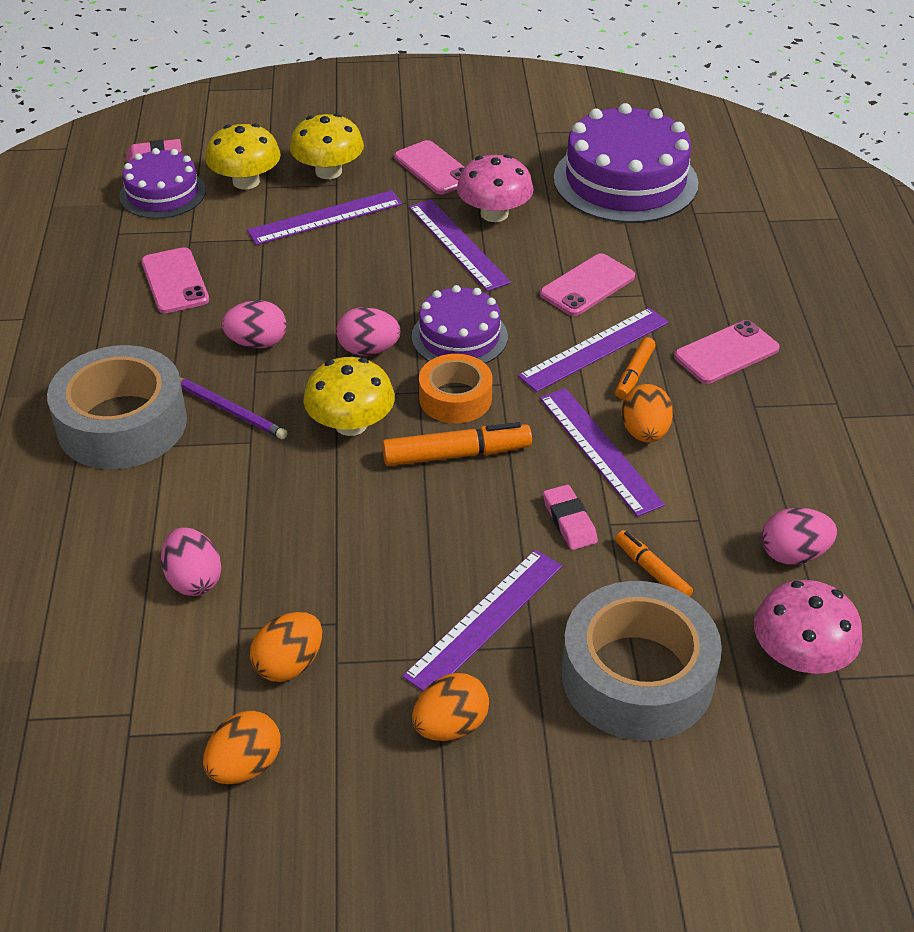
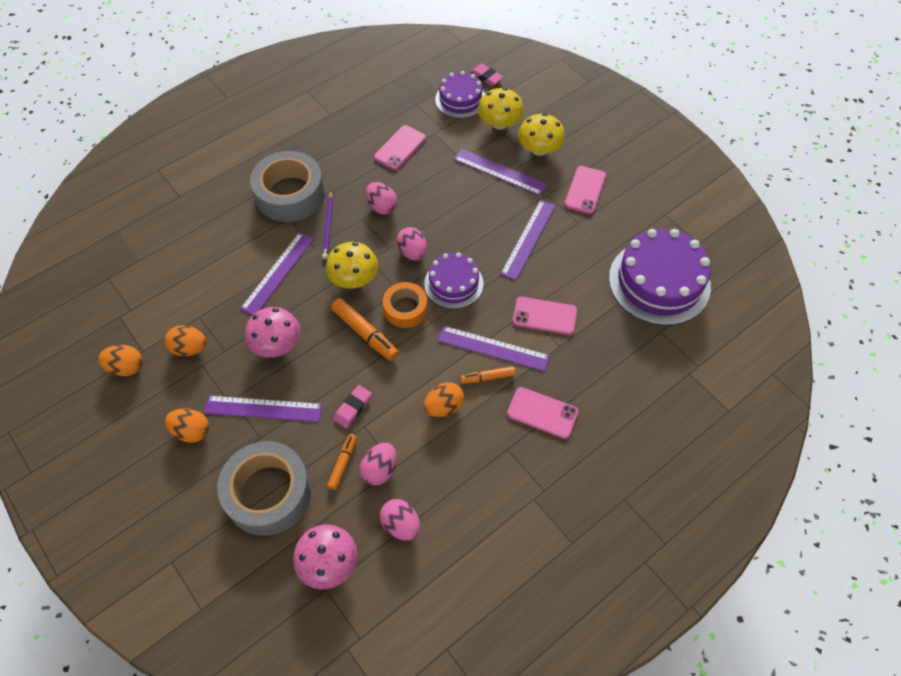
camera: 55 degrees right, 15 degrees up
pink egg [161,527,221,596] -> pink egg moved to [359,443,397,486]
pink mushroom [457,154,534,222] -> pink mushroom moved to [245,307,301,358]
purple ruler [539,388,665,517] -> purple ruler moved to [240,232,314,315]

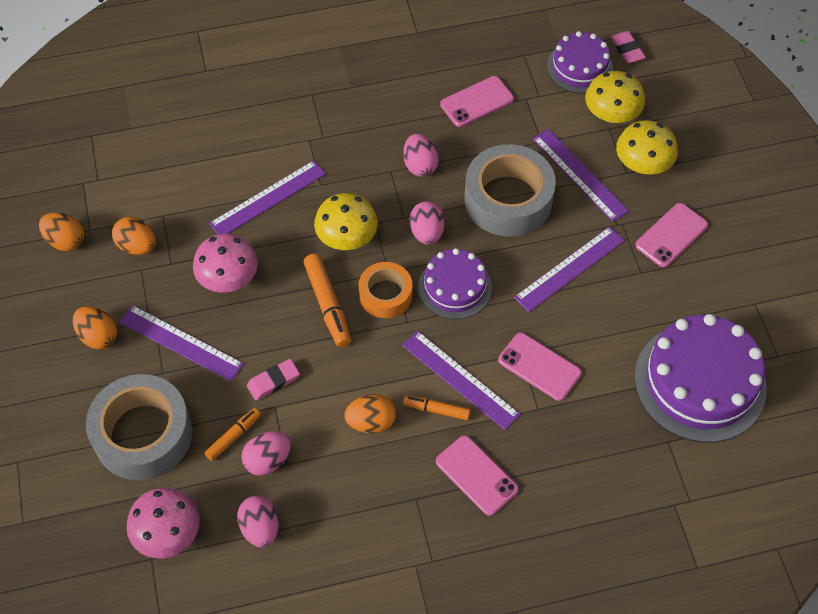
camera: 25 degrees right, 0 degrees up
grey tape [250,151,325,222] -> grey tape moved to [464,144,556,237]
purple pencil [322,191,333,259] -> none

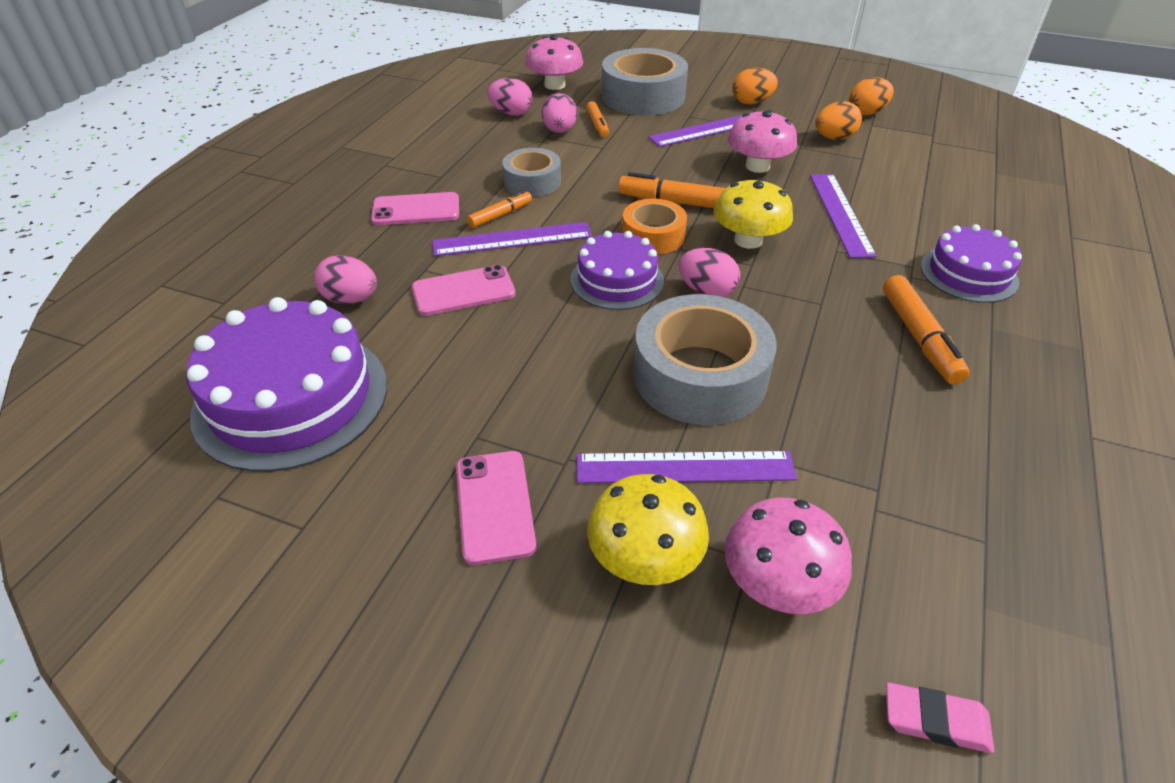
camera: 125 degrees right, 15 degrees down
pink eraser [247,359,300,400] -> none
orange egg [344,394,396,433] -> grey tape [502,148,561,197]
pink egg [403,134,439,177] -> pink egg moved to [314,255,377,304]
pink phone [440,76,514,127] -> none
purple ruler [514,227,625,312] -> none
purple cake [547,31,613,93] -> purple cake moved to [921,224,1022,303]
yellow mushroom [585,71,645,123] -> pink mushroom [725,498,852,614]
none -> orange marker [883,275,970,384]

